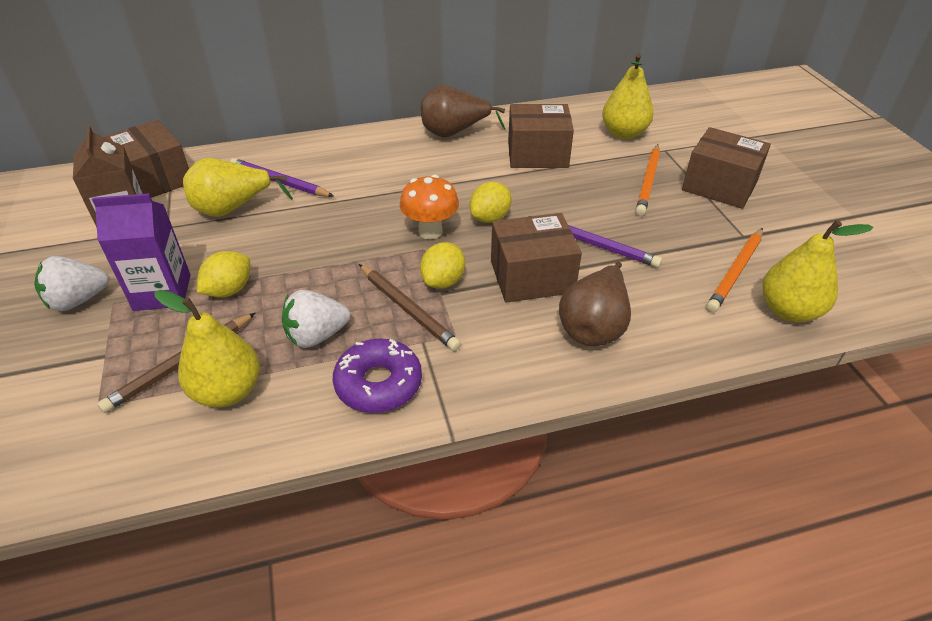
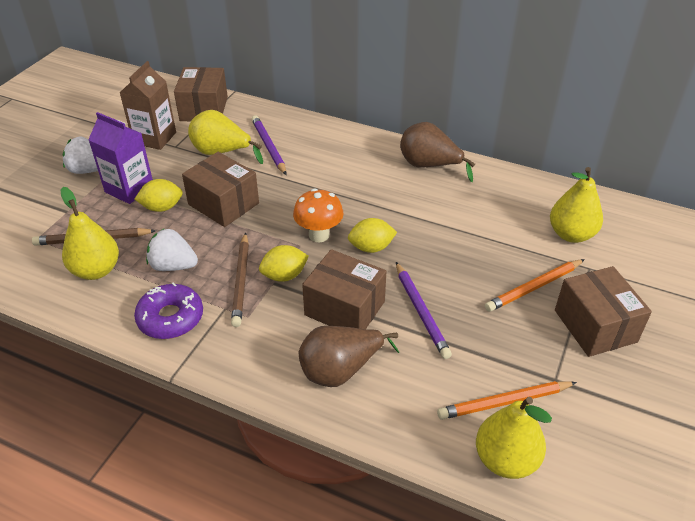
camera: 40 degrees right, 0 degrees up
brown box [508,104,574,168] -> brown box moved to [182,152,259,227]

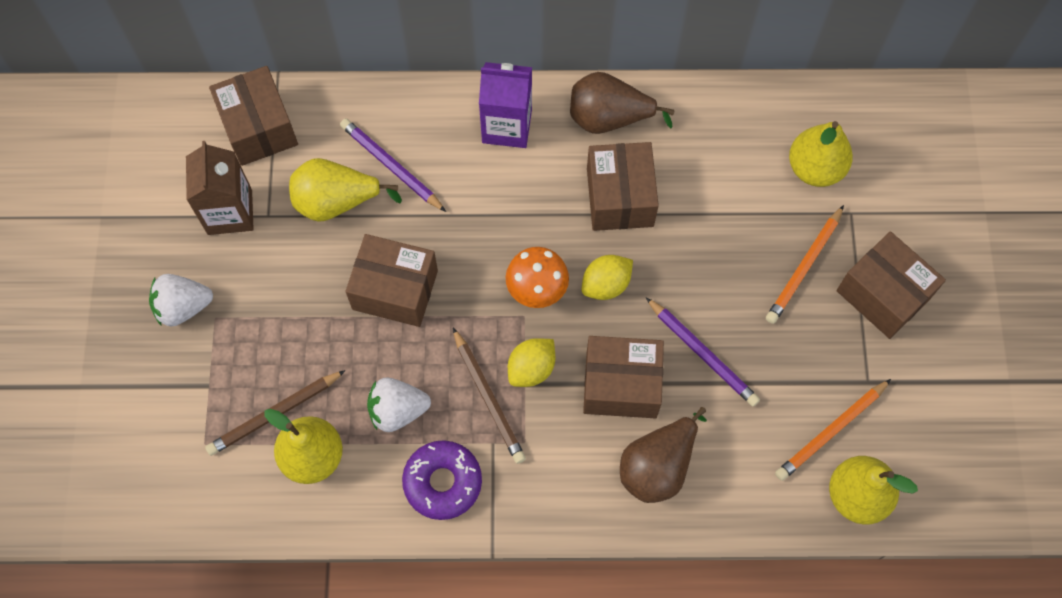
camera: 25 degrees left, 25 degrees up
purple carton [88,112,153,204] -> purple carton moved to [479,62,532,148]
yellow lemon [135,179,183,212] -> none
none -> brown box [587,142,659,231]

